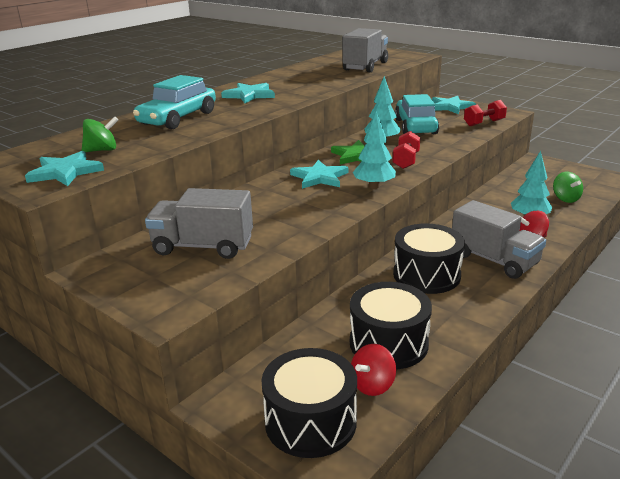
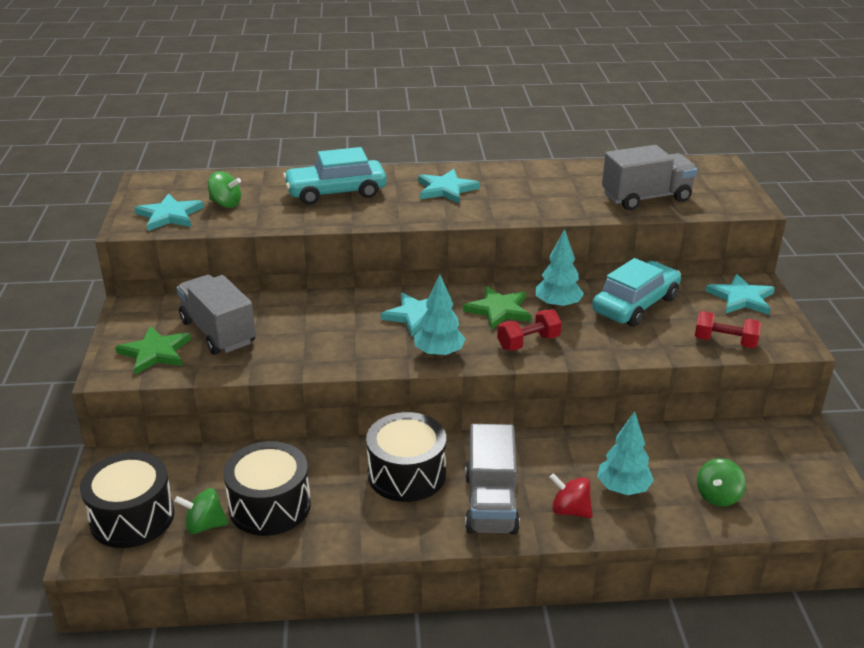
camera: 45 degrees right, 5 degrees up
red spinning top [351,344,396,396] -> green spinning top [174,488,229,534]
none -> green star [115,326,191,375]

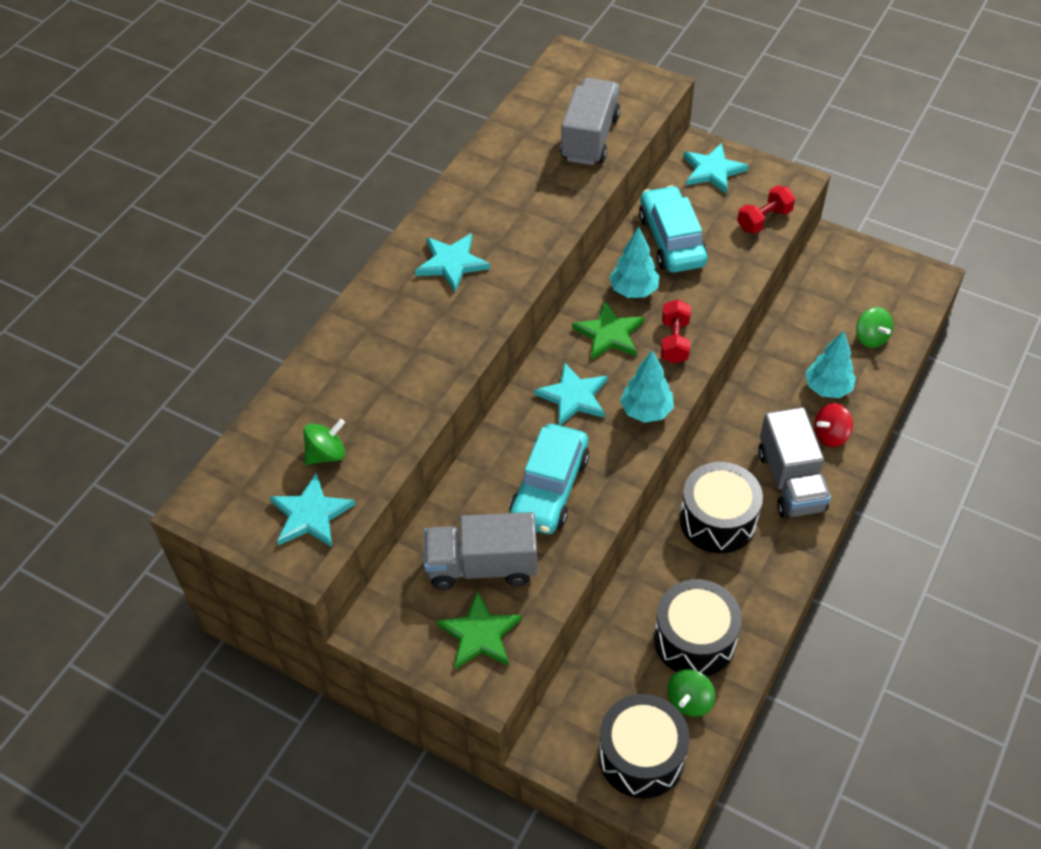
camera: 55 degrees left, 20 degrees up
turquoise car [283,147,386,205] -> turquoise car moved to [509,424,589,534]
grey truck [465,424,520,535] -> grey truck turned 45 degrees clockwise [758,407,831,518]

